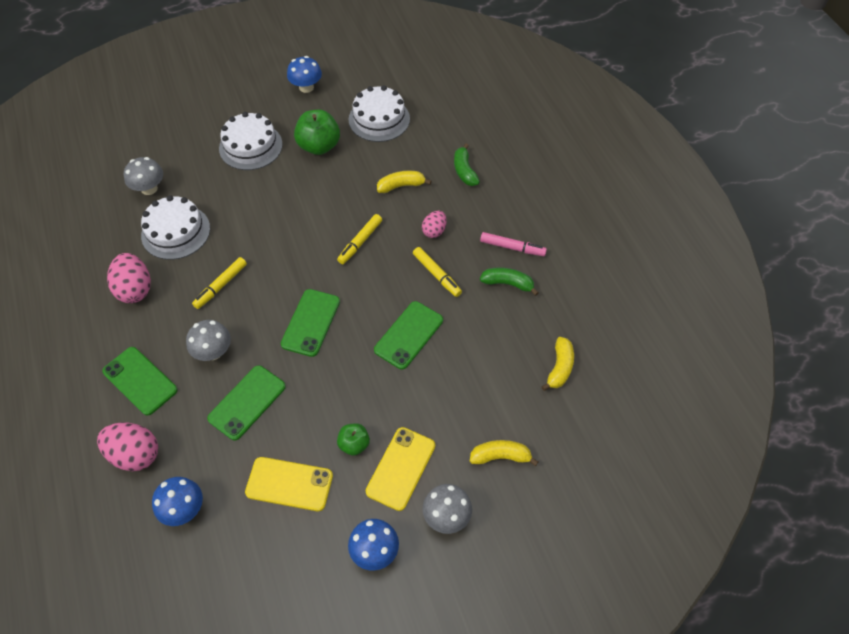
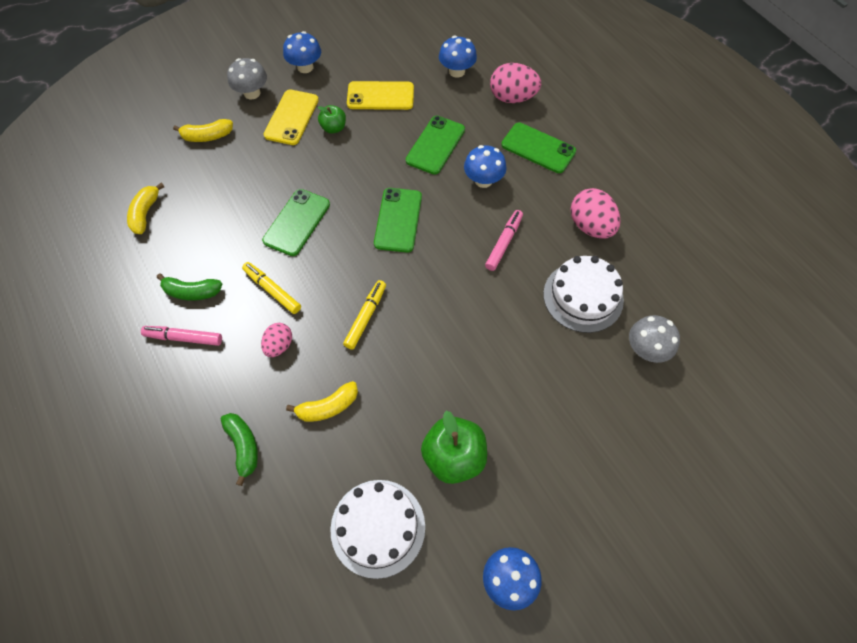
camera: 170 degrees right, 5 degrees up
grey mushroom [186,320,231,361] -> blue mushroom [464,145,506,188]
yellow marker [192,257,247,309] -> pink marker [485,210,523,271]
white cake [219,112,283,170] -> none

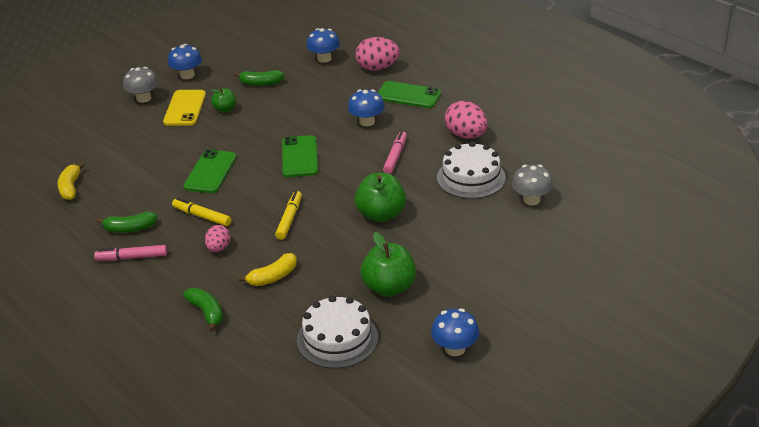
camera: 10 degrees left, 25 degrees down
yellow banana [173,119,233,142] -> none
yellow phone [347,81,414,110] -> green banana [235,70,285,86]
green phone [406,116,465,175] -> none
none -> green apple [355,173,406,222]

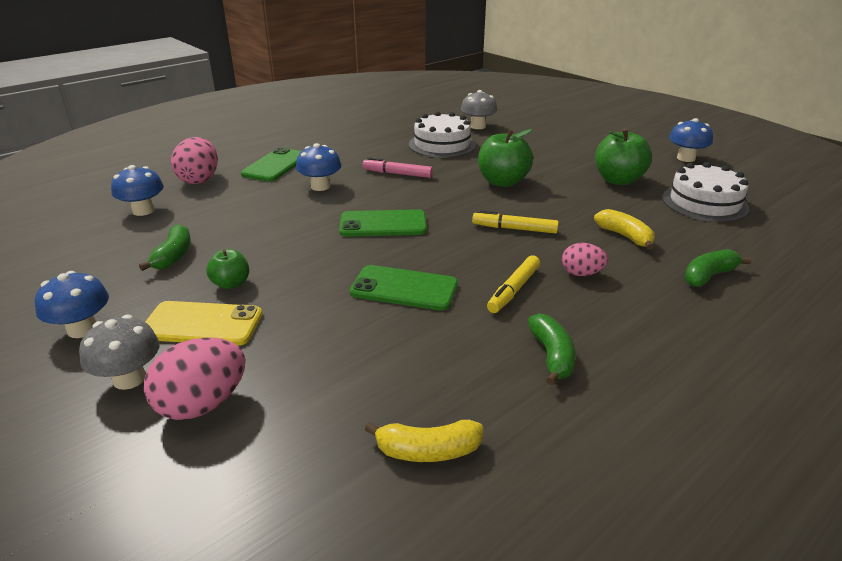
camera: 90 degrees left, 5 degrees down
pink marker [94,245,167,261] -> none
pink egg [445,101,488,138] -> pink egg moved to [144,337,245,420]

